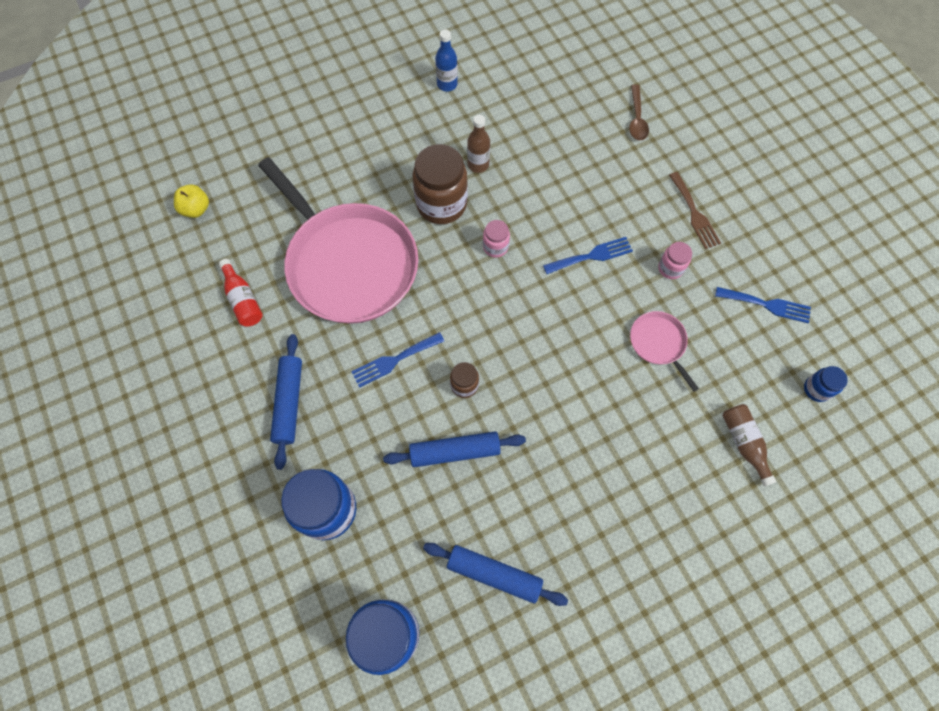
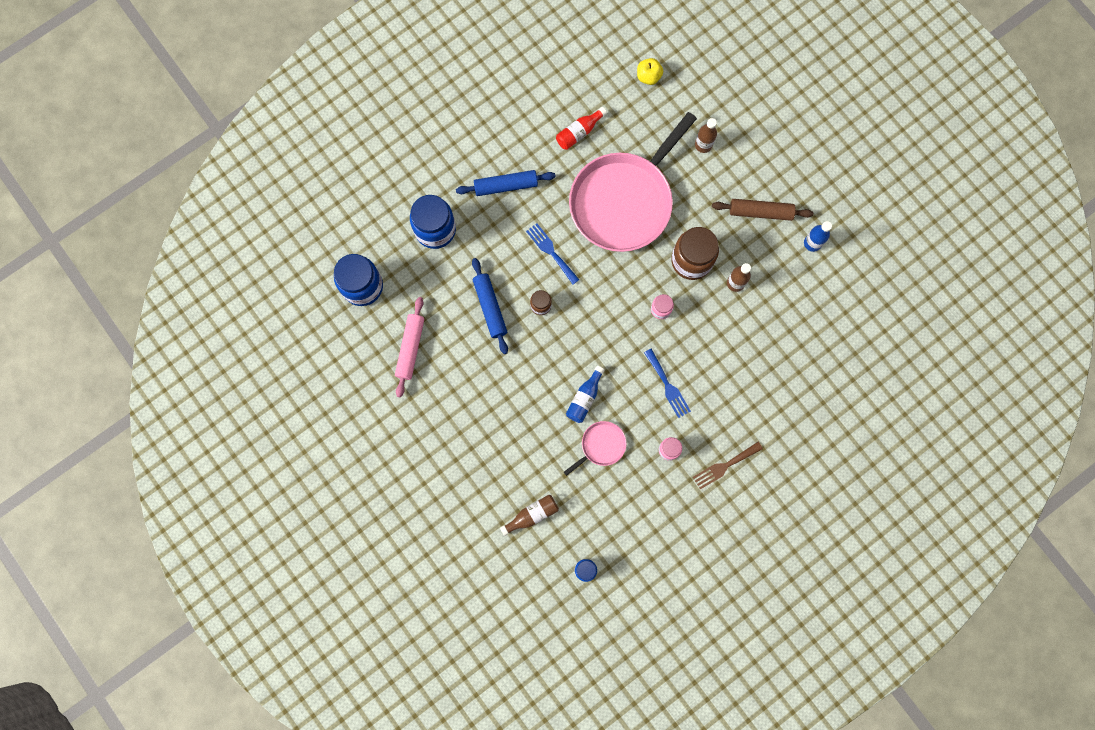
camera: 80 degrees right, 10 degrees up
blue rolling pin [423,543,568,606] -> pink rolling pin [395,297,424,398]
brown spoon [629,84,649,140] -> none
blue fork [715,287,811,323] -> none
none -> blue bottle [566,366,605,423]
none -> brown bottle [695,118,717,153]
none -> brown rolling pin [712,199,813,221]

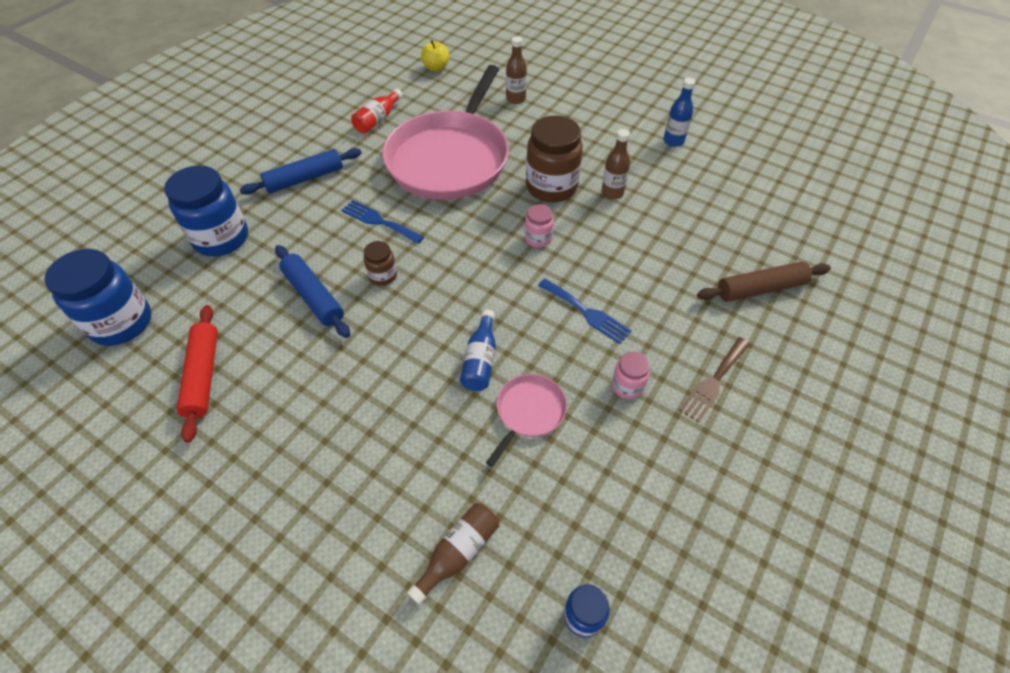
camera: 20 degrees left, 25 degrees down
pink rolling pin [395,297,424,398] -> red rolling pin [177,305,218,443]
brown rolling pin [712,199,813,221] -> brown rolling pin moved to [697,261,831,302]

